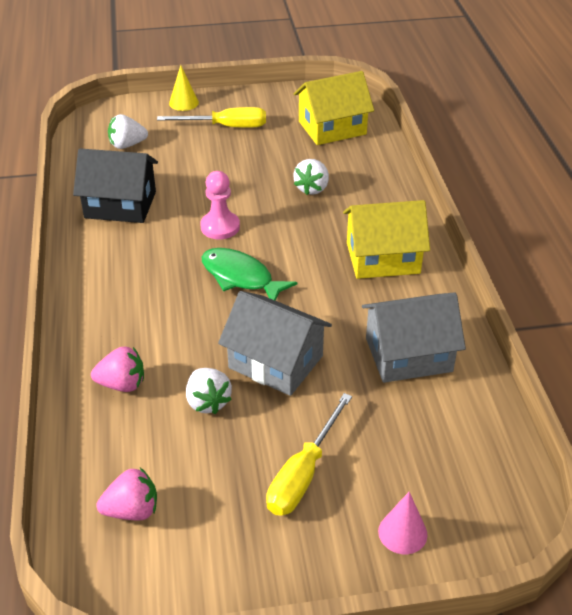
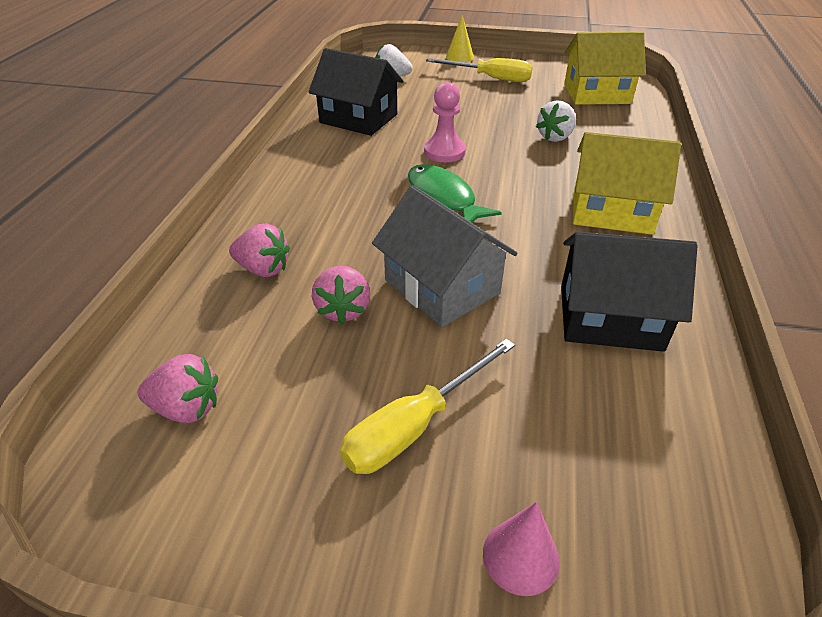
camera: 20 degrees right, 0 degrees up
white strawberry [186,368,232,414] -> pink strawberry [312,266,370,324]
grey house [362,292,466,383] -> black house [561,232,698,352]

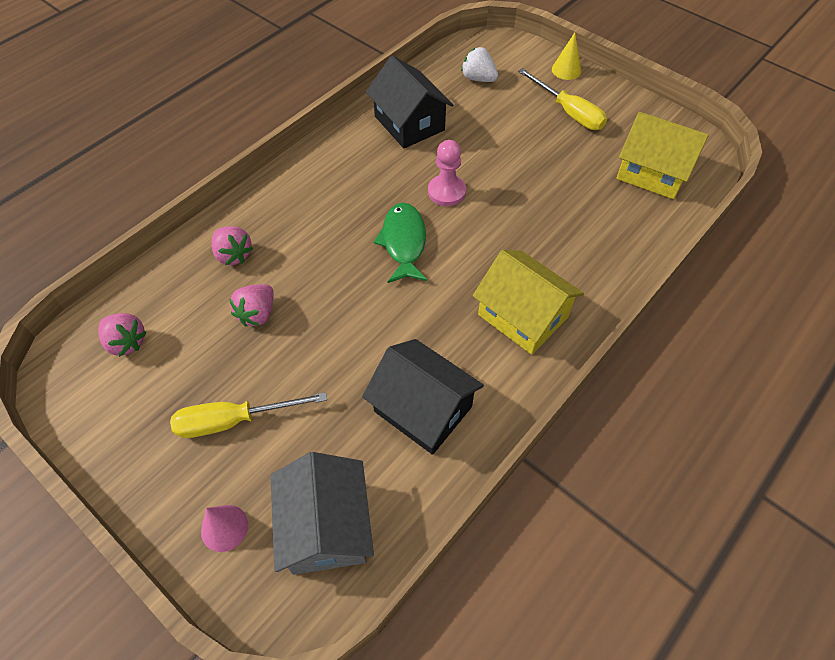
camera: 30 degrees right, 15 degrees up
grey house [372,185,517,327] -> grey house moved to [270,452,374,575]
white strawberry [536,100,576,142] -> none

